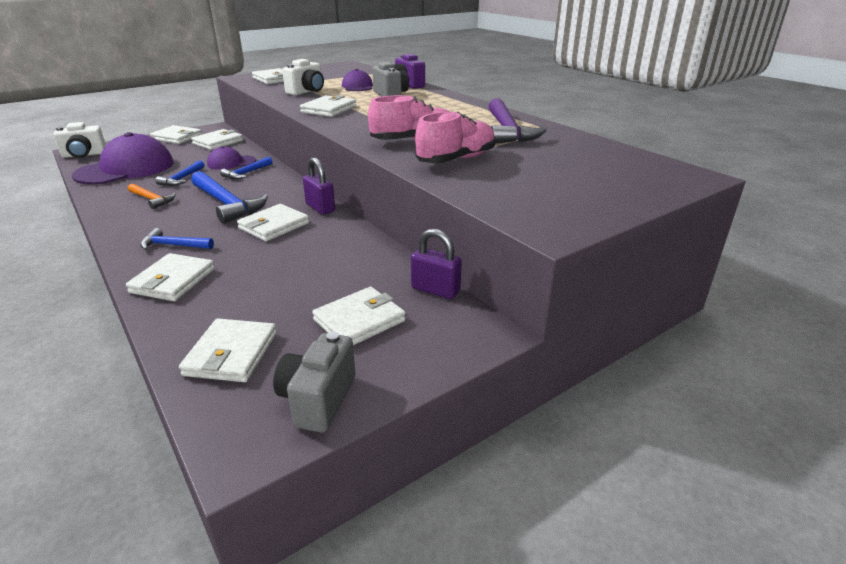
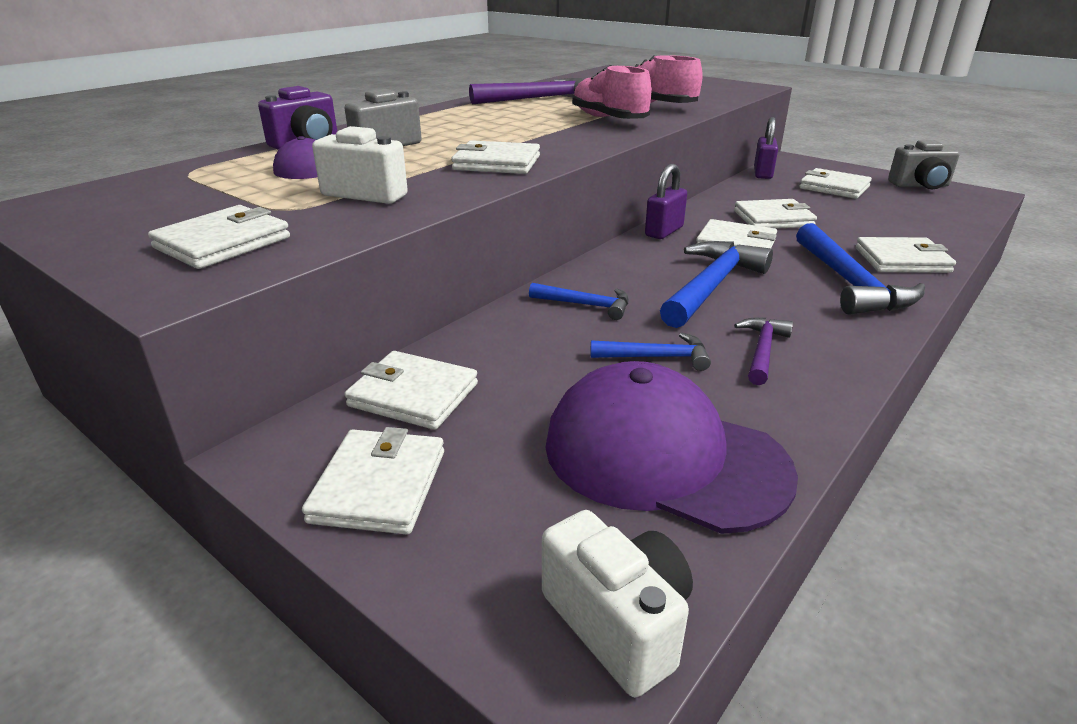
camera: 105 degrees left, 0 degrees up
orange hammer [128,184,175,209] -> purple hammer [734,317,793,385]
blue hammer [141,228,214,250] -> blue hammer [796,223,925,315], size x1.81
white wallet [179,318,277,382] -> white wallet moved to [734,199,817,229]
purple cap [207,146,256,170] -> none

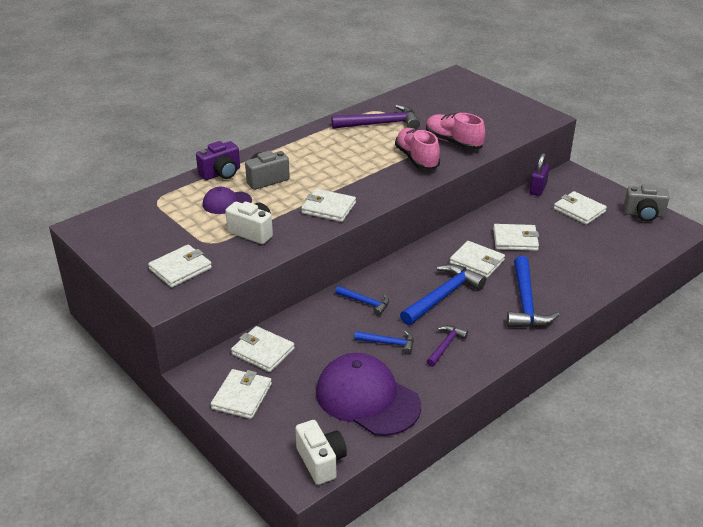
camera: 10 degrees right, 5 degrees up
purple padlock [645,164,687,239] -> none
white wallet [855,237,956,273] -> none

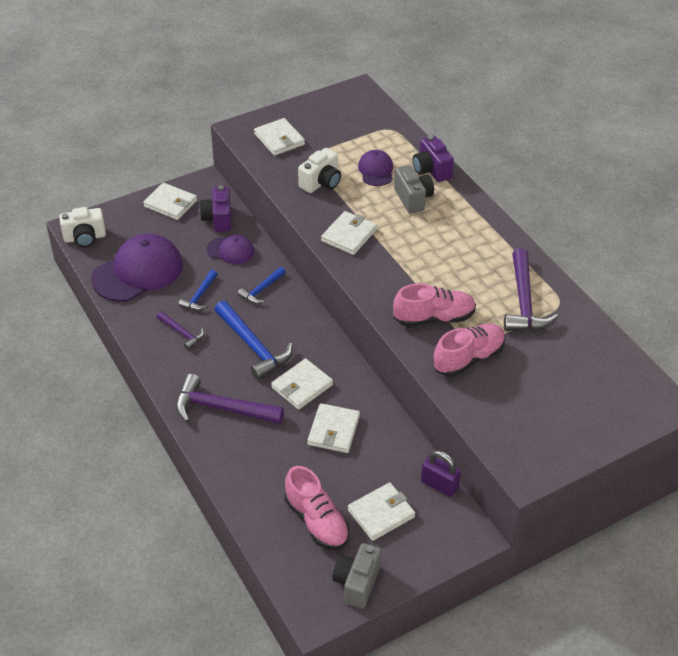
camera: 100 degrees right, 10 degrees up
white wallet [231,326,295,372] -> purple camera [199,185,231,232]
blue hammer [507,256,560,328] -> purple hammer [176,374,284,424]
none -> purple cap [207,235,254,264]
none -> pink shoe [284,466,349,550]

